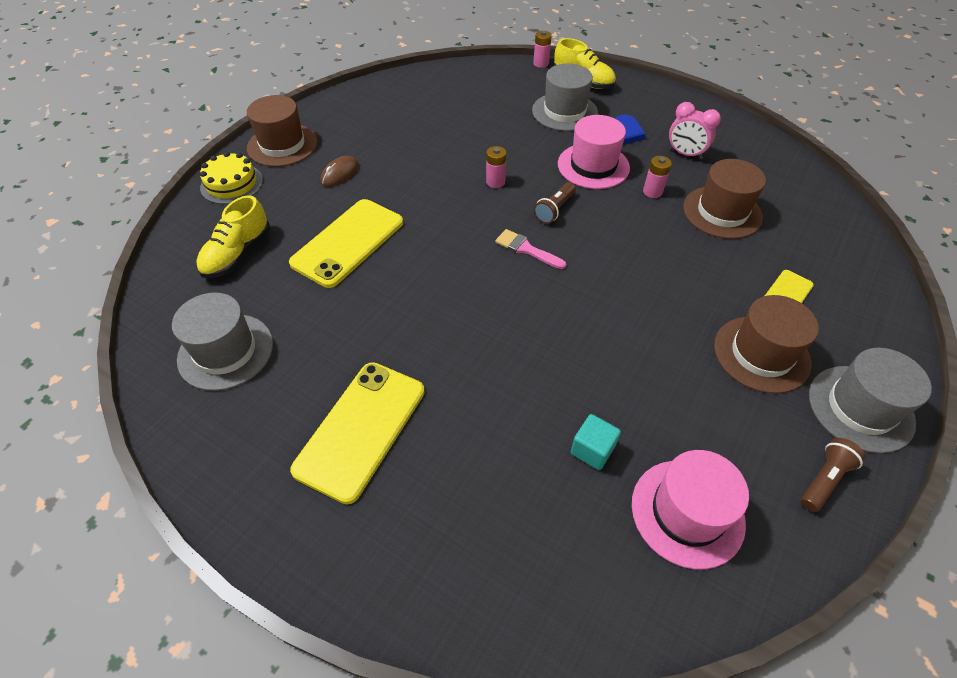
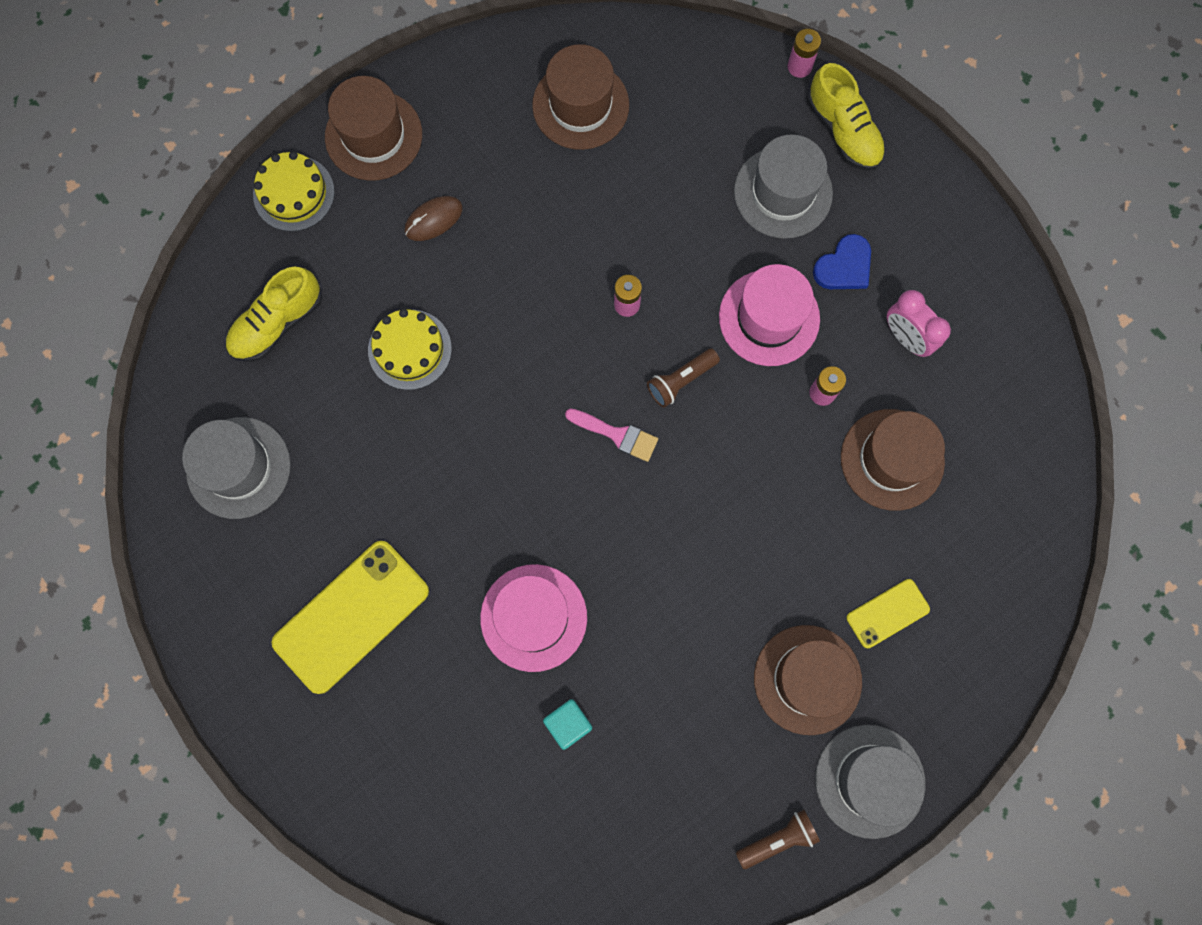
camera: 20 degrees right, 25 degrees up
yellow phone [289,199,403,288] -> yellow cake [368,309,452,390]
pink brush [495,229,566,269] -> pink brush turned 150 degrees clockwise [565,408,658,462]
pink hat [632,450,749,570] -> pink hat moved to [480,564,587,672]
none -> brown hat [532,44,629,150]

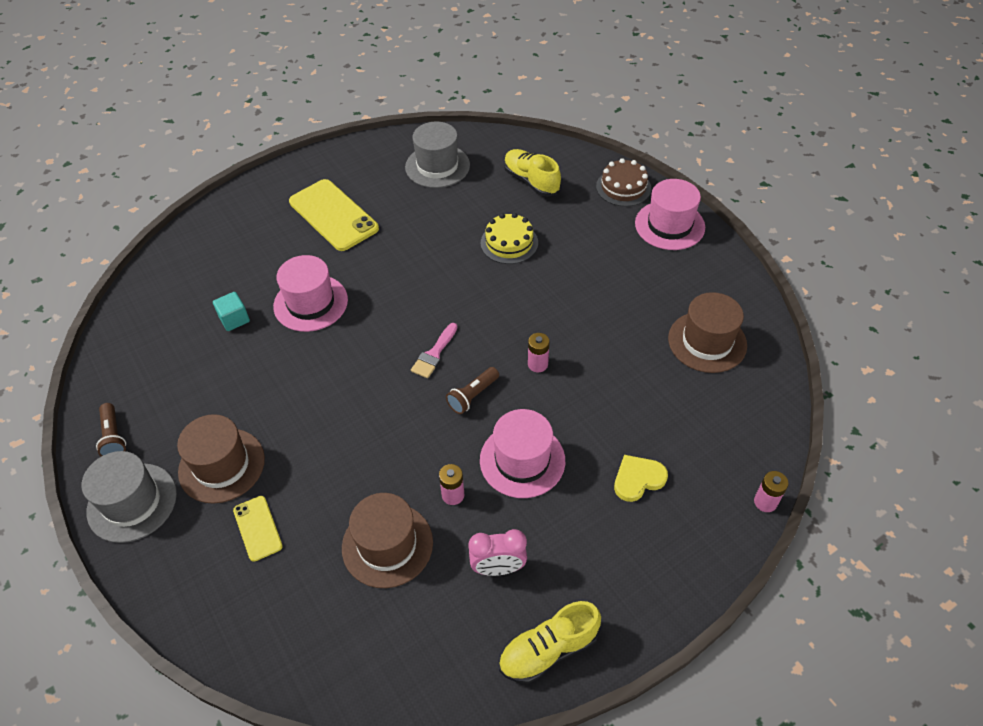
camera: 95 degrees right, 25 degrees down
yellow cake [253,151,335,232] -> brown cake [596,158,651,207]
brown hat [325,76,422,181] -> pink hat [635,179,705,250]
brown mouse [405,196,463,241] -> none
brown flashlight [647,348,720,408] -> brown flashlight turned 105 degrees counterclockwise [446,367,499,414]
grey hat [734,134,833,239] -> yellow heart [614,455,668,502]
yellow shoe [807,63,885,171] -> yellow shoe moved to [499,601,601,684]
blue heart [813,234,871,289] -> none
pink clock [887,290,951,357] -> pink clock turned 150 degrees counterclockwise [468,529,527,576]

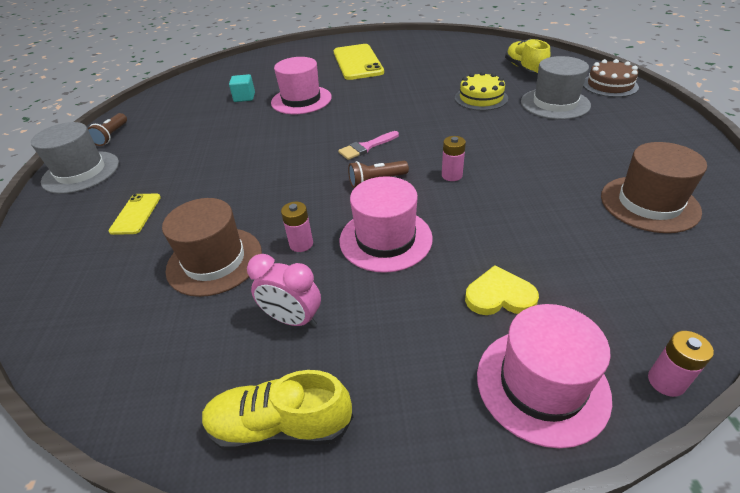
camera: 30 degrees right, 10 degrees down
brown hat [177,414,265,504] -> none
grey hat [405,122,470,188] -> grey hat moved to [521,56,591,120]
pink hat [635,179,705,250] -> pink hat moved to [477,304,612,448]

